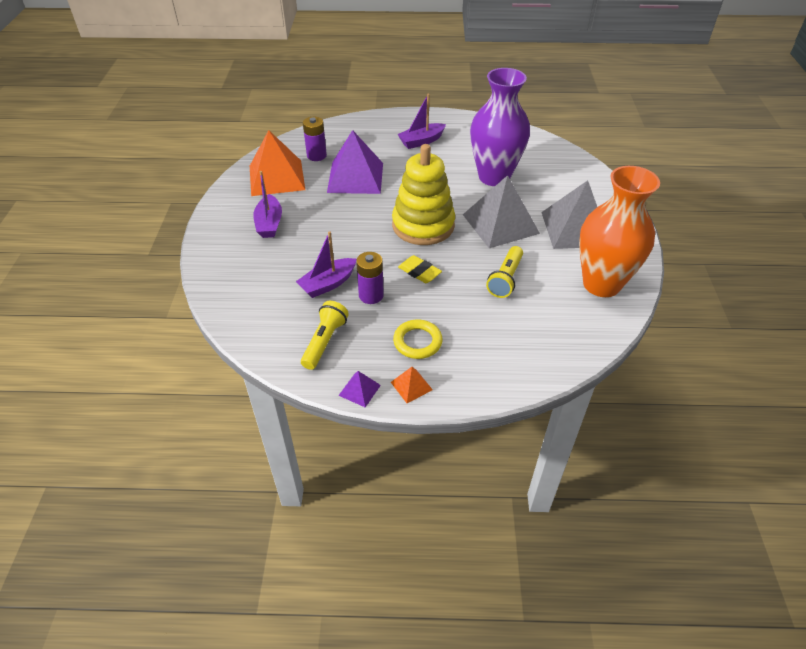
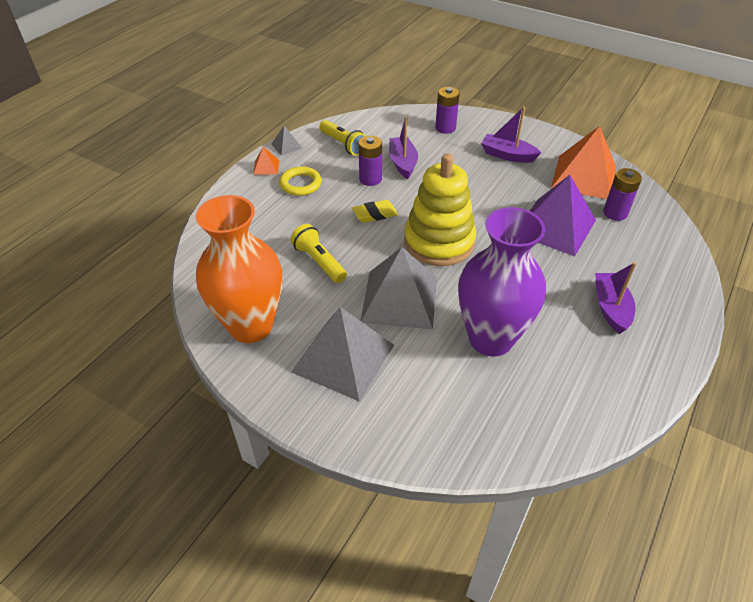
camera: 120 degrees right, 0 degrees up
purple pyramid [338,371,381,407] -> grey pyramid [271,126,302,155]
none -> purple battery [435,87,460,134]

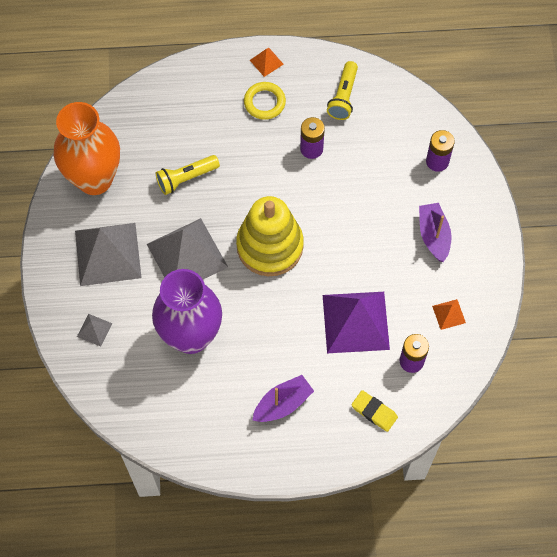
camera: 55 degrees right, 20 degrees up
grey pyramid [271,126,302,155] -> grey pyramid moved to [77,314,112,347]
yellow flashlight [291,224,347,283] -> yellow flashlight turned 135 degrees counterclockwise [156,155,220,195]
yellow eraser [352,200,398,223] -> yellow eraser moved to [351,390,398,432]
purple boat [389,116,418,179] -> none
orange pyramid [551,126,616,199] -> orange pyramid [432,299,466,330], size x0.43

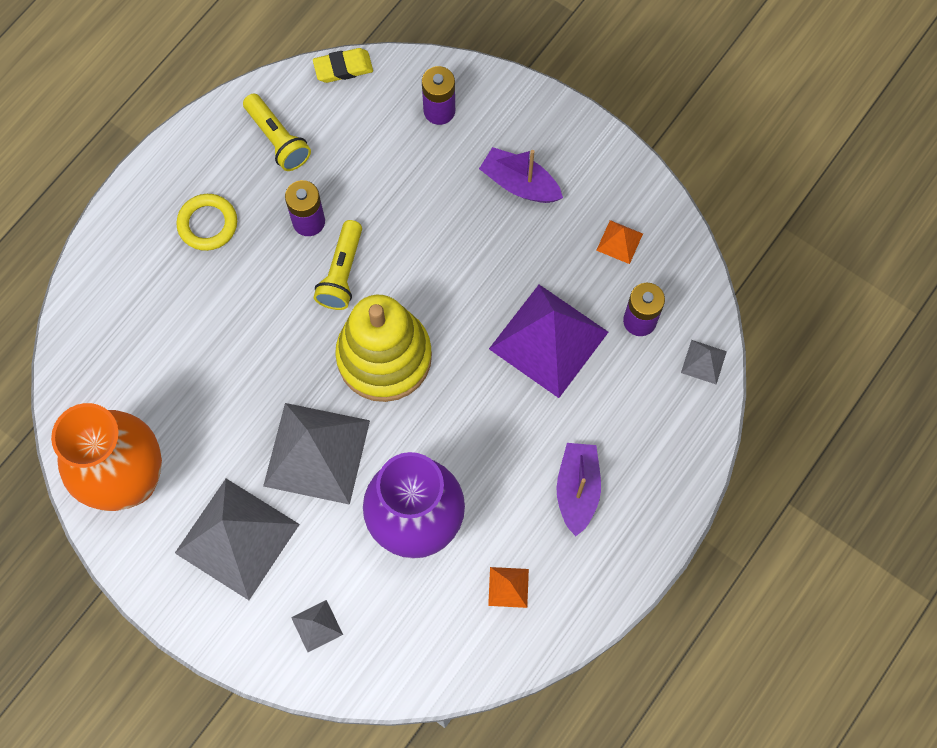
camera: 50 degrees left, 5 degrees up
yellow flashlight [156,155,220,195] -> yellow flashlight moved to [314,220,362,310]
orange pyramid [250,48,284,77] -> orange pyramid moved to [488,567,529,608]
yellow eraser [351,390,398,432] -> yellow eraser moved to [313,48,373,83]
none -> grey pyramid [681,340,727,385]

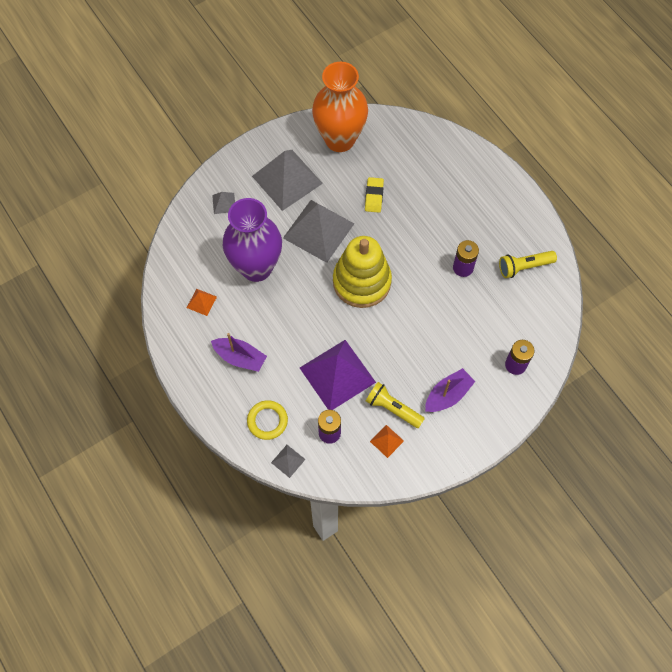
camera: 110 degrees right, 5 degrees down
yellow ring [176,194,237,251] -> yellow ring moved to [247,400,288,440]
yellow eraser [313,48,373,83] -> yellow eraser moved to [365,177,384,213]
yellow flashlight [314,220,362,310] -> yellow flashlight moved to [366,382,425,428]

